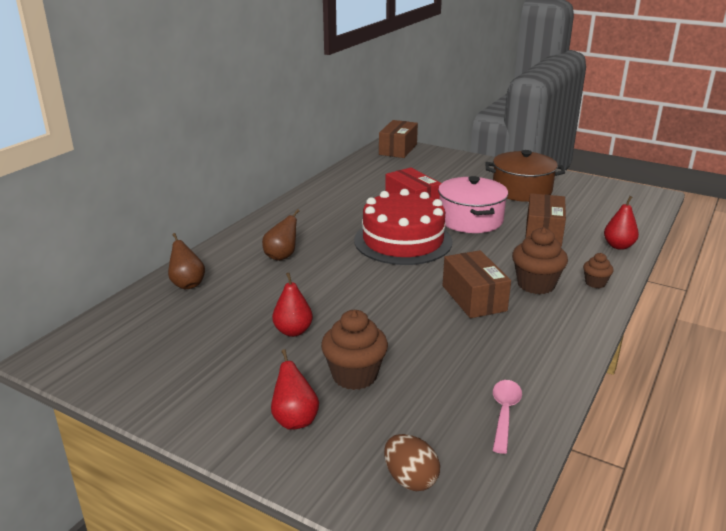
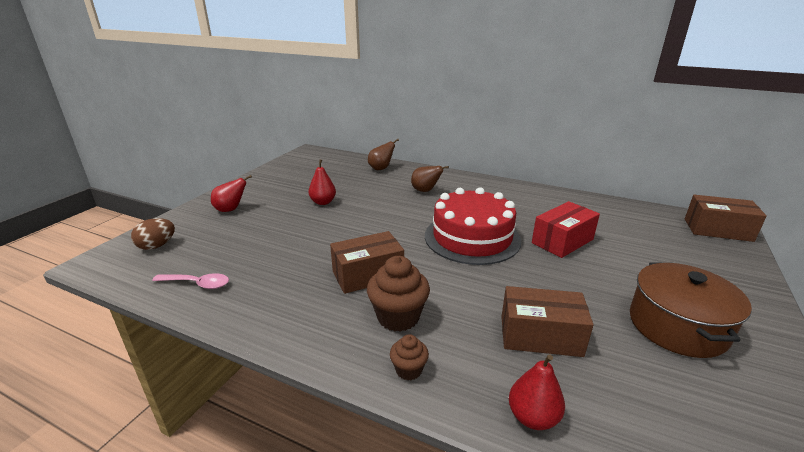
camera: 85 degrees right, 0 degrees up
brown cupcake [321,310,388,390] -> none
pink pot [438,176,508,233] -> none

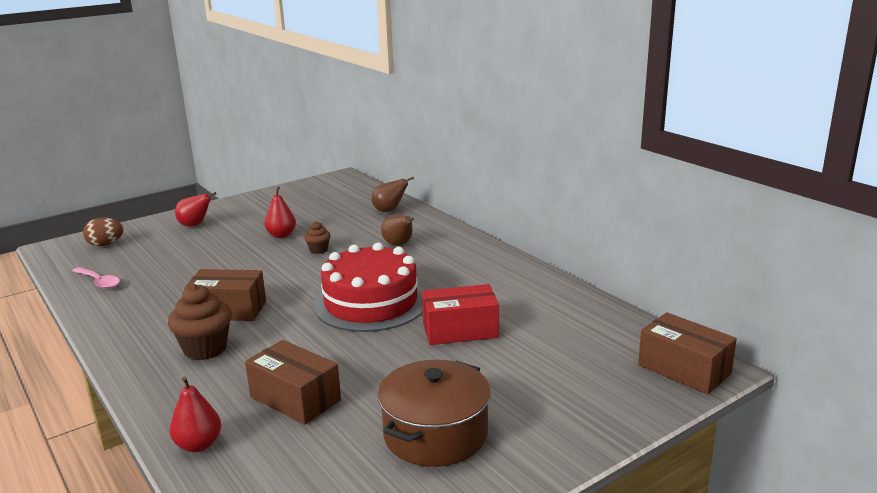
camera: 30 degrees right, 5 degrees down
brown cupcake [390,334,429,380] -> brown cupcake moved to [304,221,331,254]

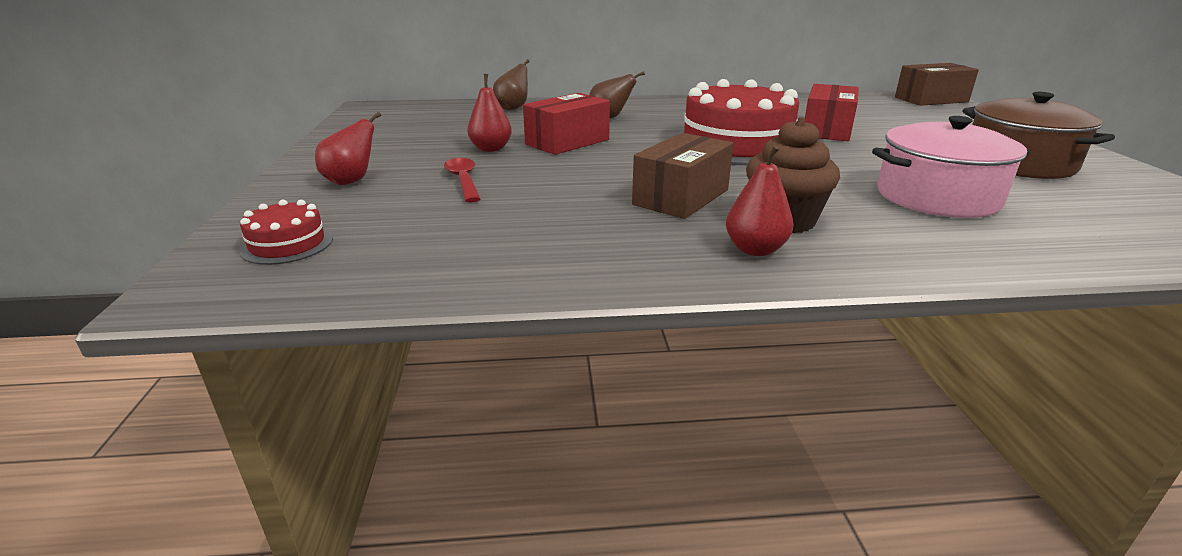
camera: 60 degrees left, 5 degrees up
pink spoon [72,267,120,289] -> none
brown egg [83,218,124,246] -> red cake [239,200,333,265]
red pear [169,377,221,452] -> red pear moved to [726,145,794,256]
brown box [245,340,341,425] -> pink pot [872,116,1030,218]
brown cupcake [304,221,331,254] -> red box [523,93,610,155]
none -> red spoon [444,158,480,203]

